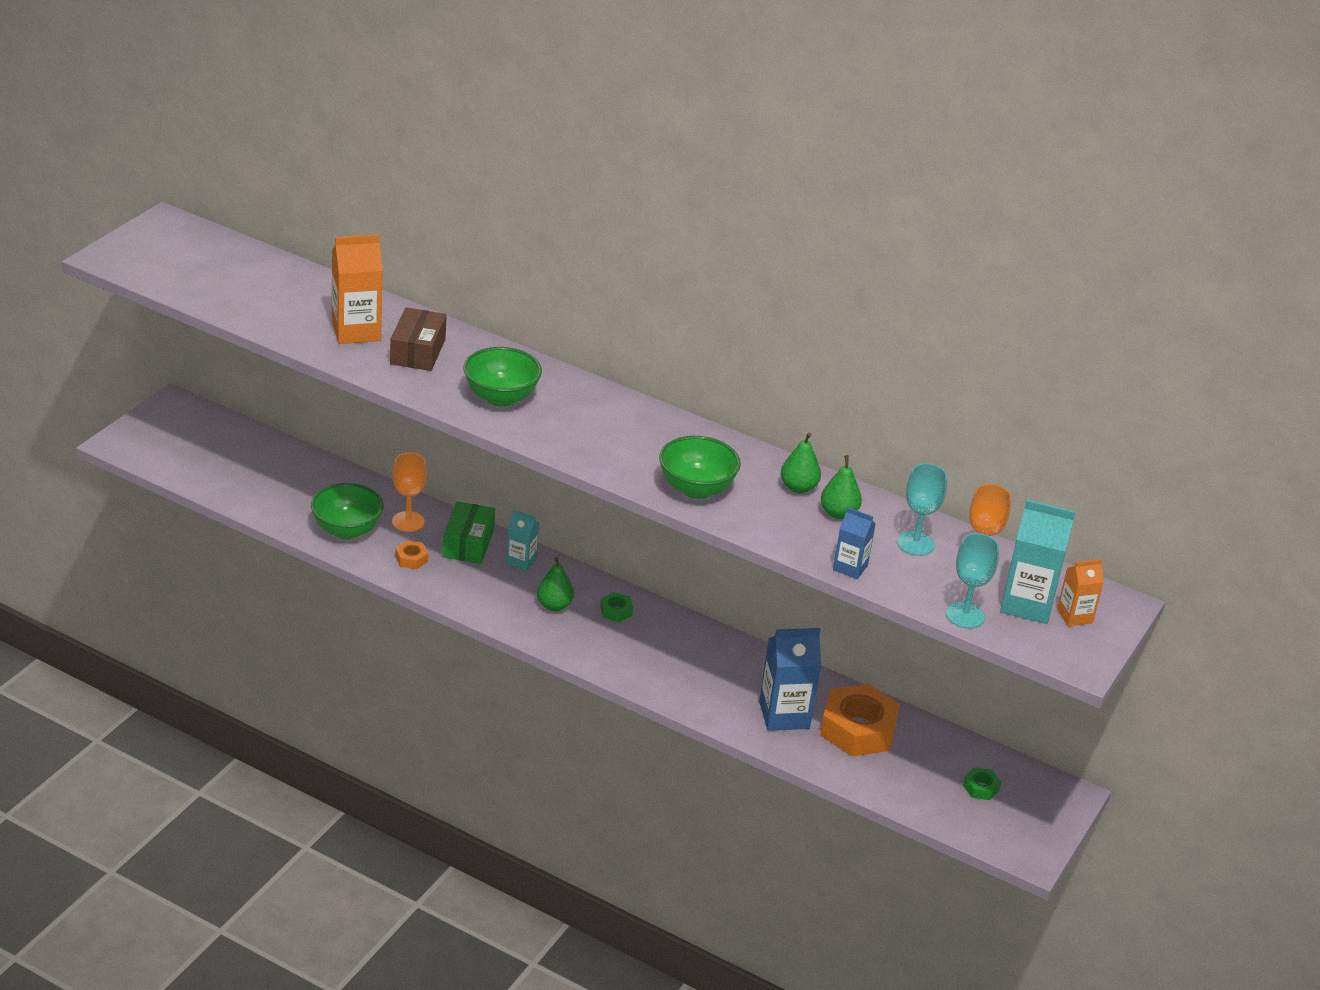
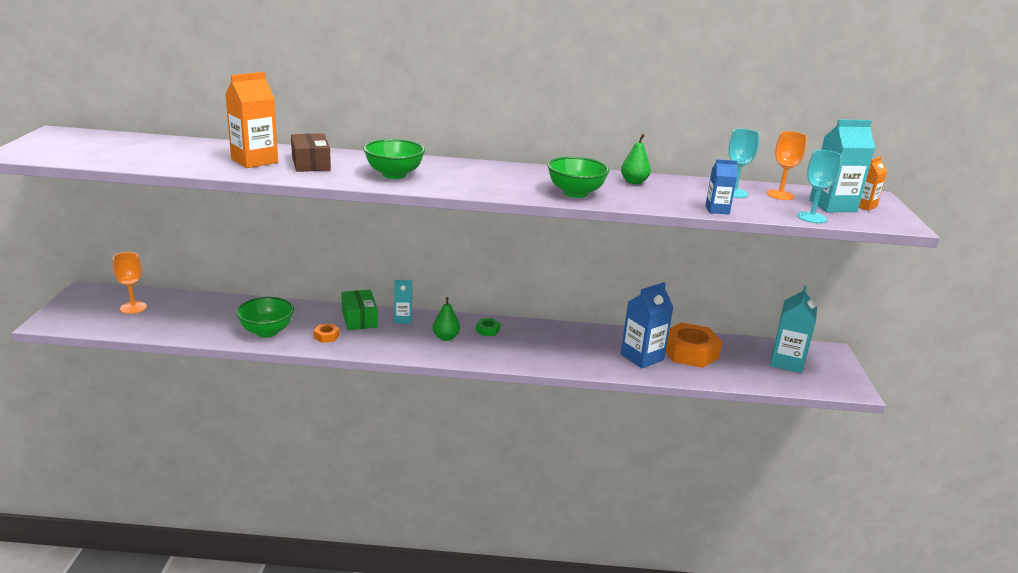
camera: 25 degrees left, 10 degrees down
orange goblet [392,453,427,532] -> orange goblet moved to [113,252,147,314]
green pear [821,455,862,519] -> none
green nut [963,767,1001,800] -> turquoise carton [770,286,817,373]

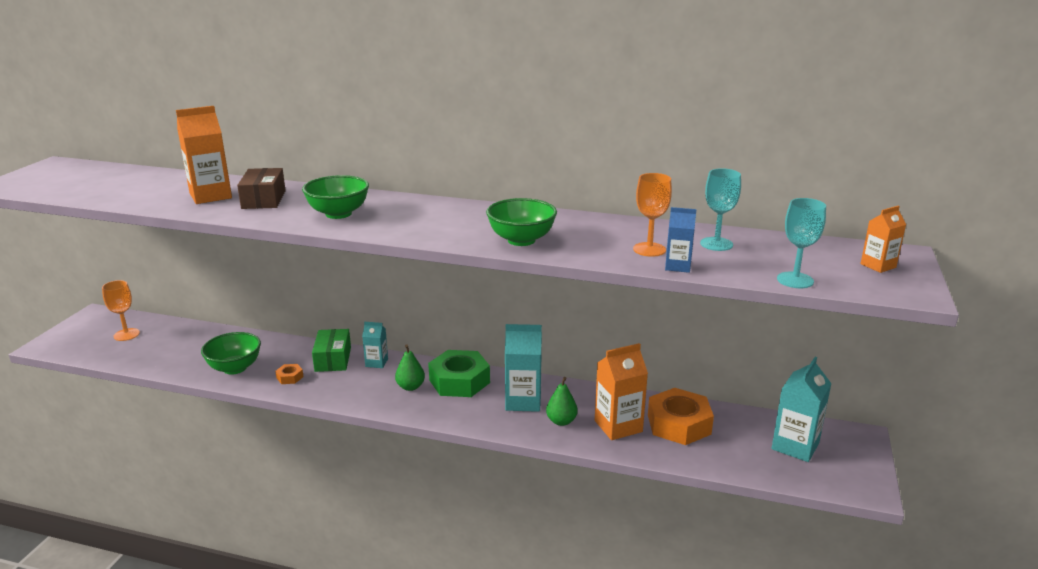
camera: 15 degrees right, 0 degrees up
green nut [476,318,500,336] -> green nut [428,350,490,397], size x2.29
green pear [621,134,651,184] -> green pear moved to [546,377,578,426]
blue carton [621,282,674,368] -> orange carton [595,343,648,440]
orange goblet [767,131,807,200] -> orange goblet moved to [633,173,672,257]
turquoise carton [809,119,875,212] -> turquoise carton moved to [505,324,542,412]

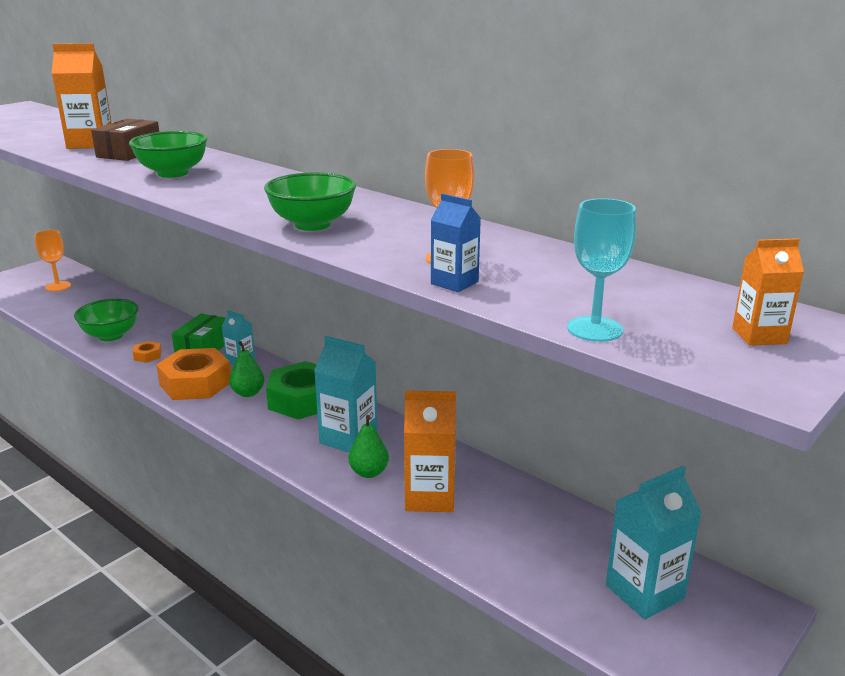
camera: 25 degrees right, 0 degrees up
orange nut [648,388,714,445] -> orange nut moved to [156,348,231,400]
turquoise goblet [700,168,741,251] -> none

